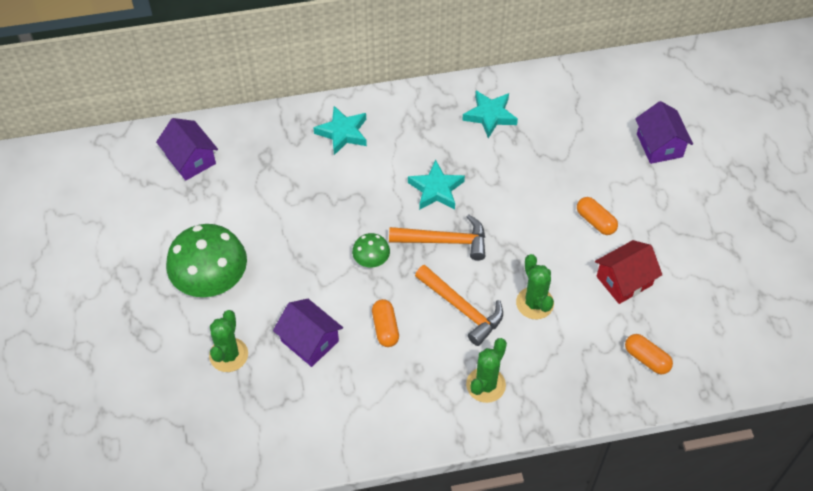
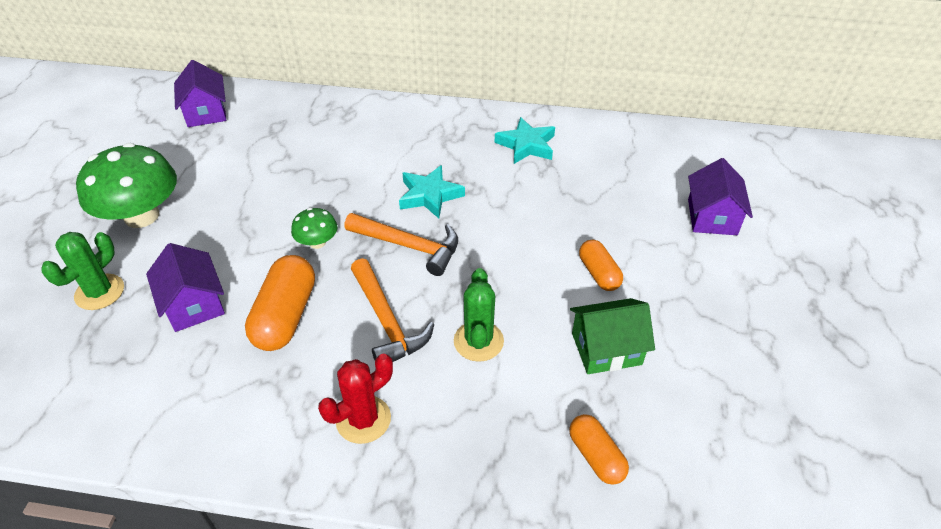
camera: 20 degrees right, 10 degrees down
turquoise star [313,106,367,155] -> none
orange capsule [372,299,399,347] -> orange capsule [245,255,315,351], size x1.66
green cactus [466,338,507,403] -> red cactus [318,354,393,444]
red house [595,240,662,304] -> green house [570,298,655,374]

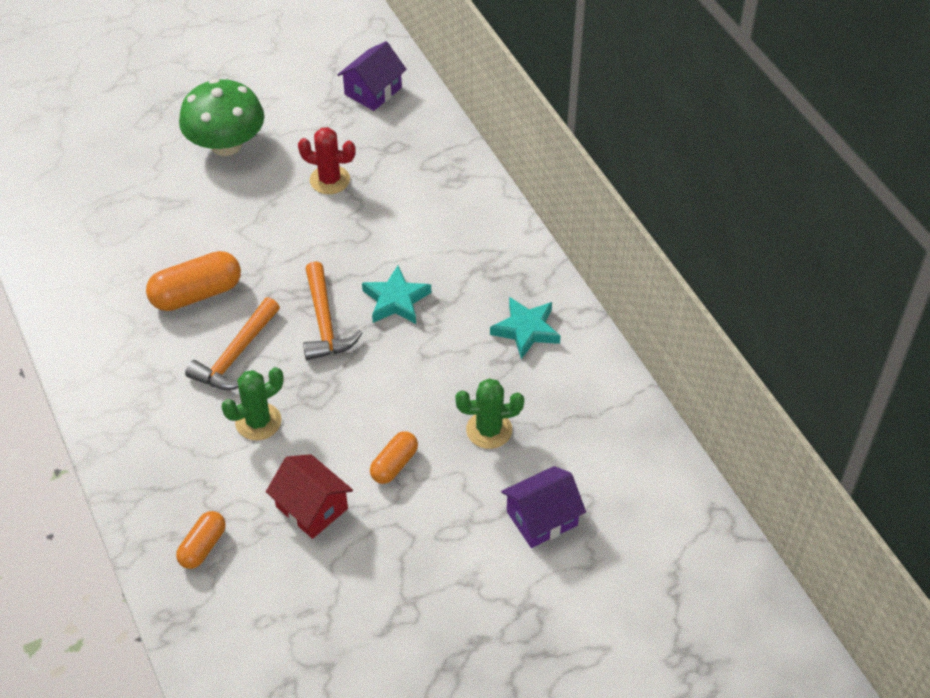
camera: 55 degrees right, 5 degrees up
green cactus [41,232,124,310] -> green cactus moved to [455,378,524,449]
purple house [146,243,225,332] -> none
green mushroom [291,208,338,249] -> none
red cactus [318,354,393,444] -> red cactus moved to [298,127,356,194]
green house [570,298,655,374] -> red house [266,454,353,539]

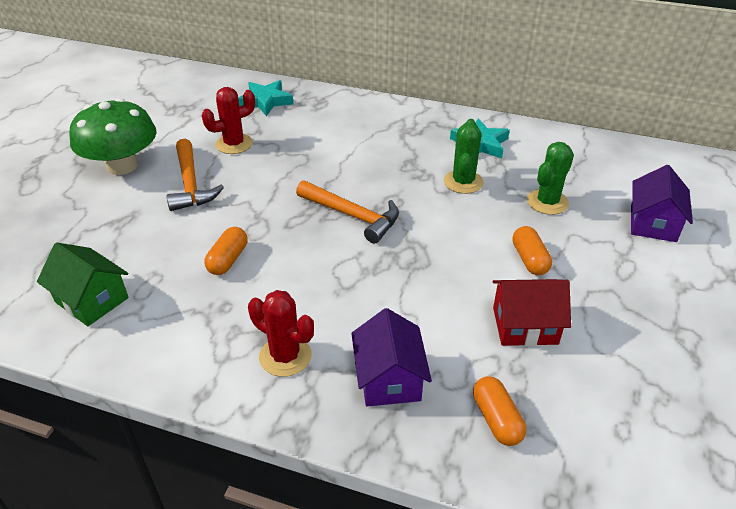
camera: 45 degrees left, 10 degrees down
orange capsule [146,251,241,311] -> orange capsule [204,227,247,275], size x0.60
orange hammer [185,297,280,390] -> orange hammer moved to [167,139,224,211]
green cactus [222,367,284,440] -> green cactus moved to [444,119,483,194]
purple house [337,41,407,111] -> purple house moved to [351,308,432,407]
turquoise star [362,266,431,324] -> turquoise star moved to [238,80,293,116]
none -> green house [37,242,129,326]
none -> red cactus [248,290,314,377]

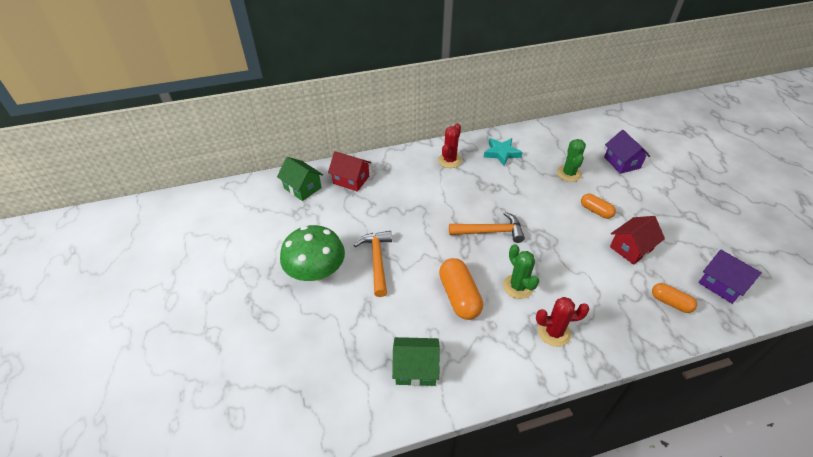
camera: 35 degrees left, 5 degrees up
orange hammer [167,139,224,211] -> orange hammer turned 135 degrees counterclockwise [354,231,392,297]
red cactus [202,87,255,154] -> red cactus moved to [438,124,462,168]
orange capsule [204,227,247,275] -> orange capsule [439,258,483,320], size x1.66
turquoise star [238,80,293,116] -> red house [328,151,372,192]
purple house [351,308,432,407] -> purple house moved to [698,249,762,304]
green cactus [444,119,483,194] -> green cactus moved to [503,244,539,299]
none -> green house [277,157,323,201]

